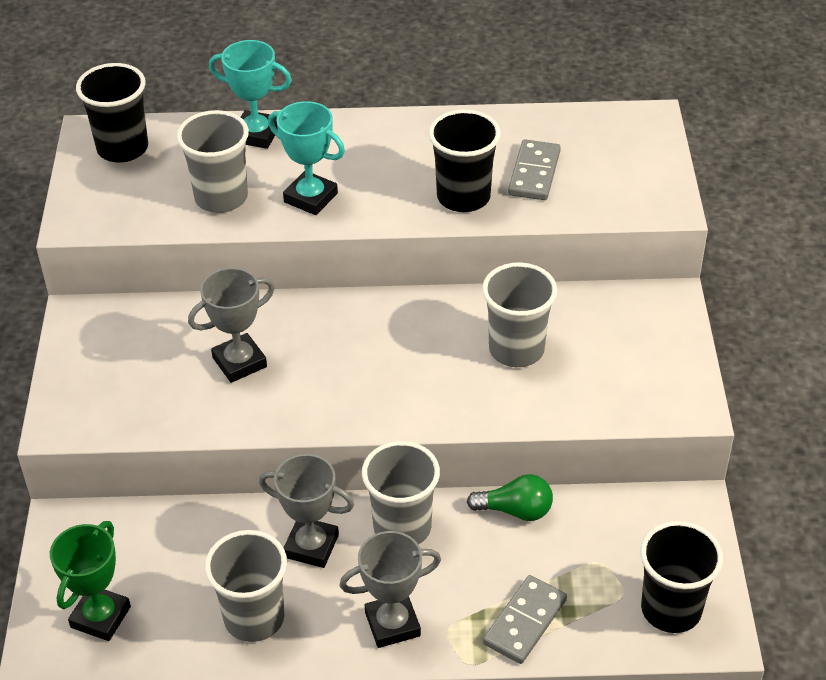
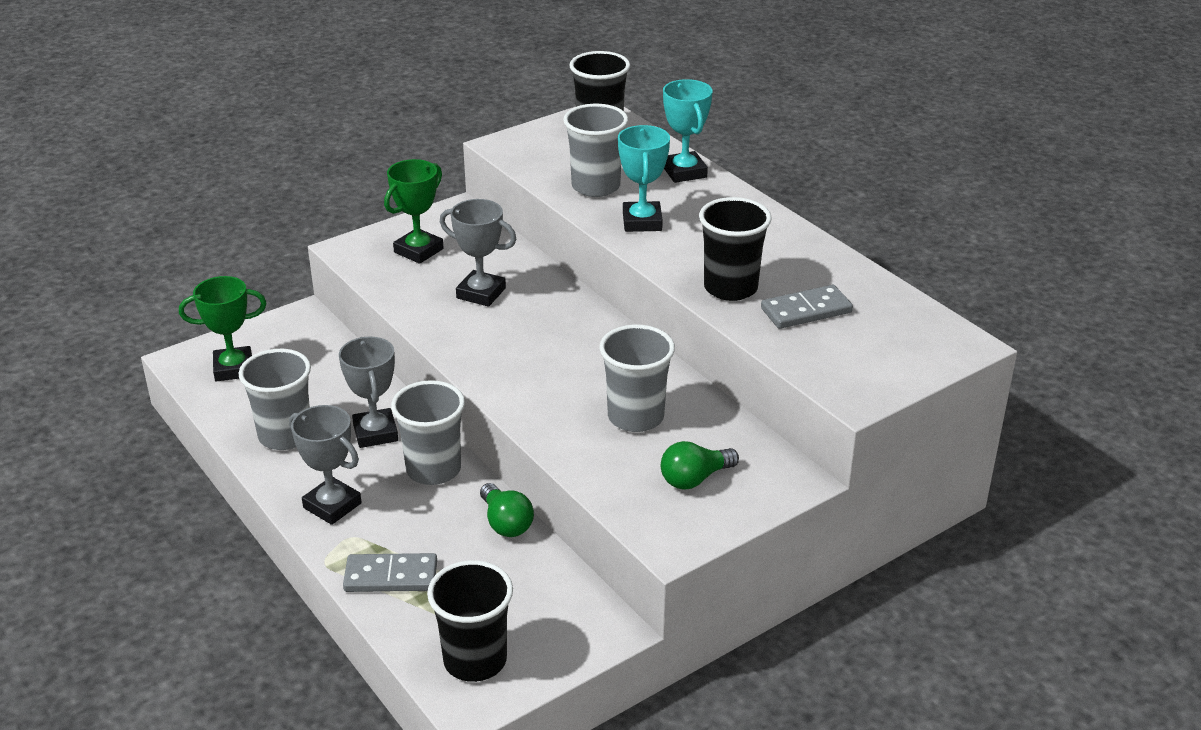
camera: 55 degrees right, 10 degrees down
none -> green trophy [384,159,443,264]
none -> green light bulb [661,441,739,490]

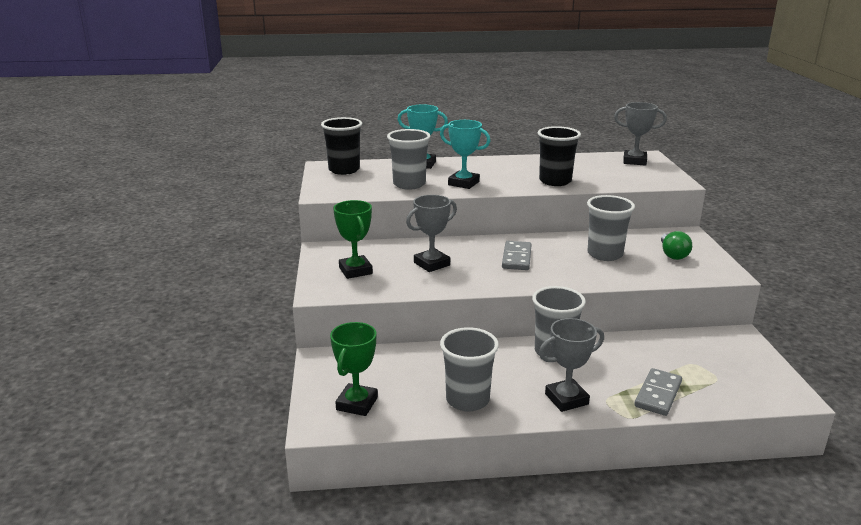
camera: 60 degrees left, 10 degrees down
grey trophy [339,337,398,448] -> grey trophy moved to [614,102,667,166]
black cup [427,560,513,682] -> none
green light bulb [480,483,534,537] -> none
grey domino [761,285,853,329] -> grey domino moved to [502,241,532,270]

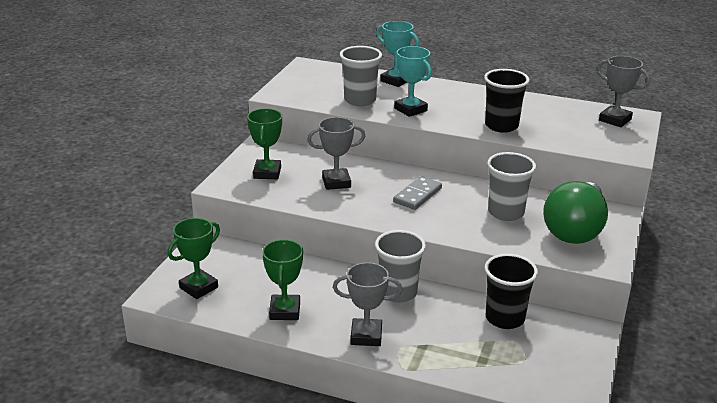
camera: 25 degrees right, 5 degrees up
black cup [321,117,362,175] -> black cup moved to [485,254,538,329]
grey cup [440,327,499,411] -> green trophy [262,239,303,320]
grey domino [634,368,682,416] -> none
green light bulb [661,231,692,260] -> green light bulb [543,181,608,244], size x2.04

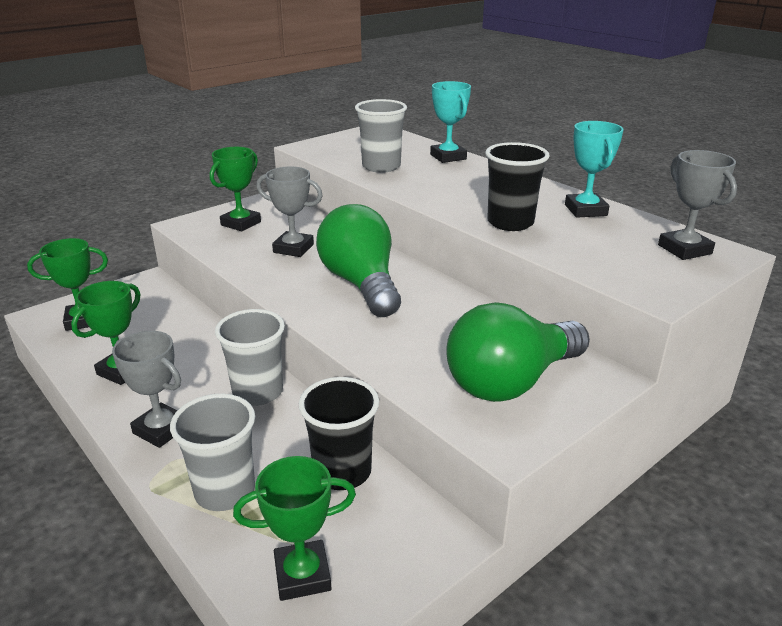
camera: 30 degrees right, 0 degrees up
grey domino [393,176,442,210] -> green light bulb [316,204,401,317]
turquoise trophy [394,46,432,117] -> turquoise trophy moved to [565,121,624,218]
grey cup [487,152,536,221] -> grey cup moved to [170,394,255,511]
none -> green trophy [233,456,356,601]

